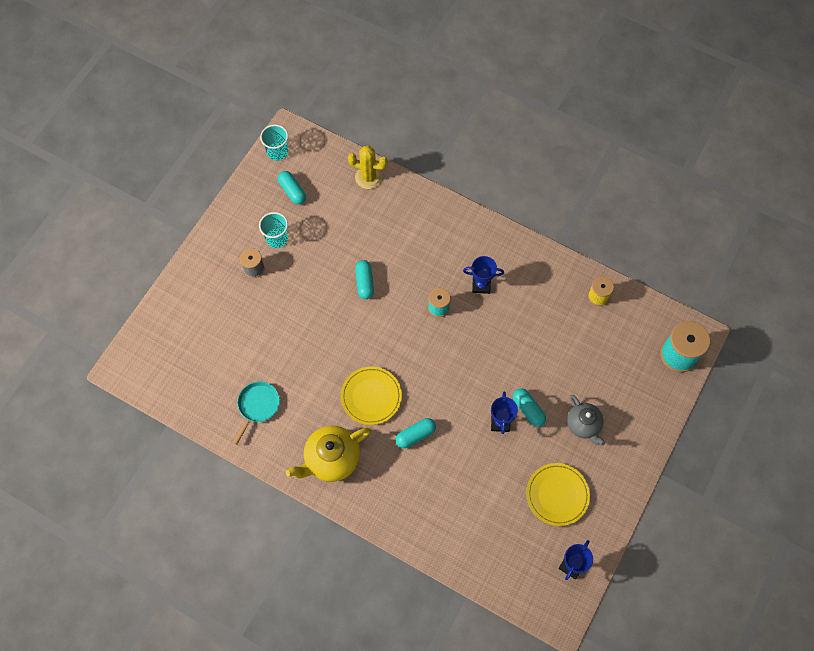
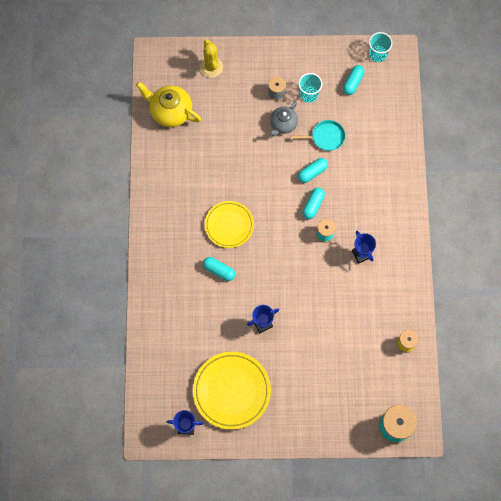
camera: 60 degrees right, 5 degrees up
turquoise pan [233,382,280,445] -> turquoise pan moved to [291,120,345,151]
yellow teapot [286,426,371,482] -> yellow teapot moved to [136,82,201,127]
yellow cactus [348,146,388,189] -> yellow cactus moved to [200,40,223,78]
turquoise capsule [513,388,546,427] -> turquoise capsule moved to [303,188,325,219]
yellow plate [526,463,590,526] -> yellow plate [193,352,271,430], size x1.51
grey teapot [567,395,605,445] -> grey teapot moved to [270,102,298,137]

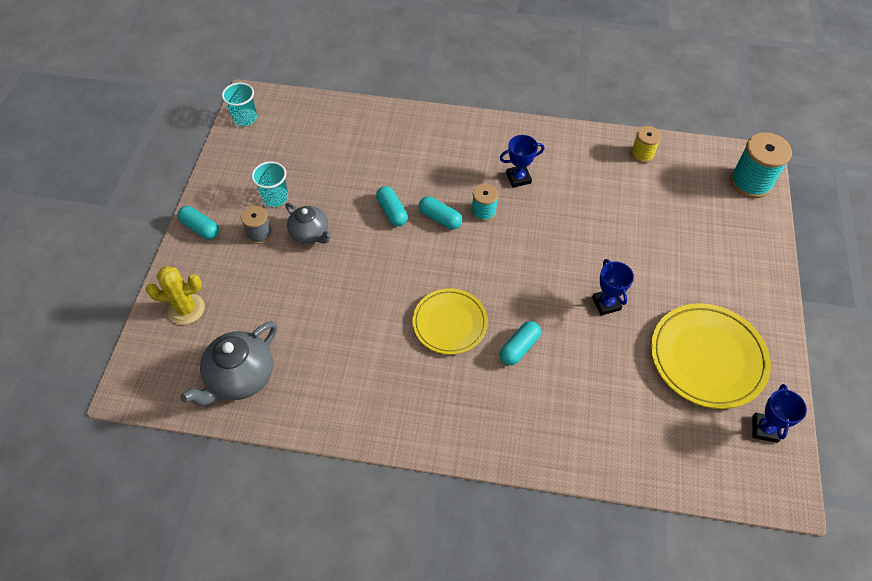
camera: 80 degrees left, 15 degrees down
yellow teapot [136,82,201,127] -> grey teapot [180,321,277,406]
turquoise pan [291,120,345,151] -> none
turquoise capsule [343,65,365,95] -> turquoise capsule moved to [177,206,219,239]

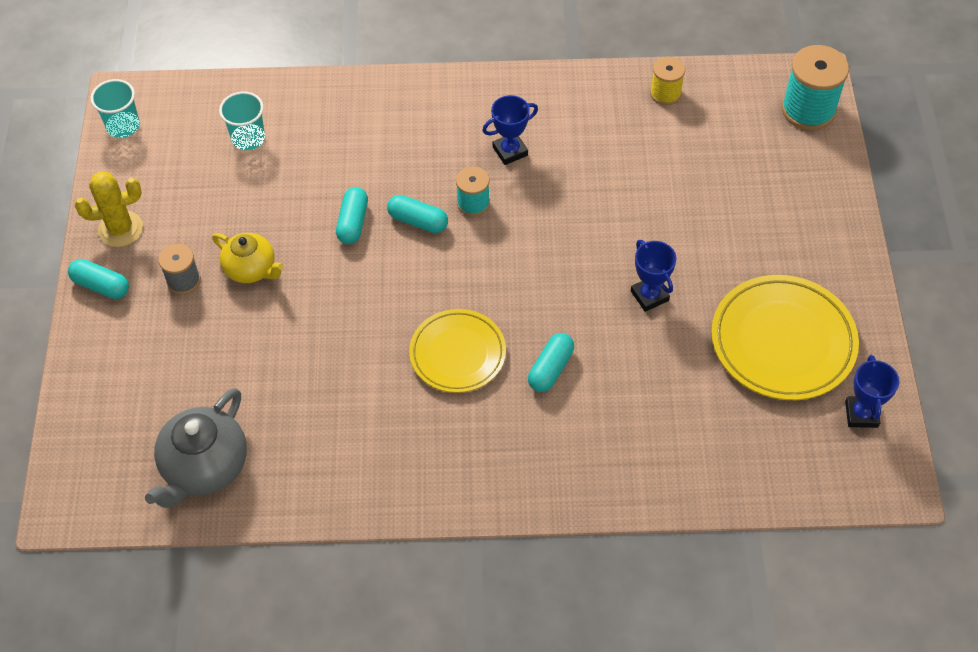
camera: 10 degrees left, 0 degrees up
yellow cactus [146,266,205,325] -> yellow cactus moved to [75,171,143,247]
turquoise cup [251,161,288,207] -> turquoise cup moved to [219,92,265,150]
grey teapot [286,203,331,244] -> yellow teapot [212,233,284,283]
turquoise capsule [376,186,408,226] -> turquoise capsule turned 45 degrees clockwise [336,187,368,244]

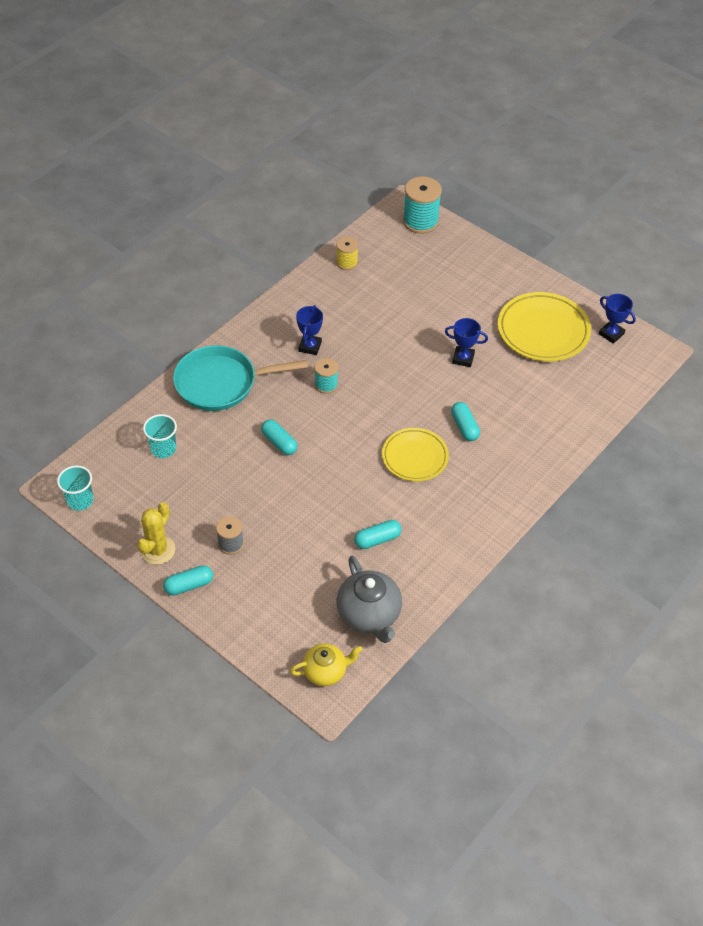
camera: 50 degrees left, 5 degrees down
yellow teapot [212,233,284,283] -> yellow teapot moved to [290,644,363,686]
turquoise capsule [387,195,448,233] -> turquoise capsule moved to [354,520,401,549]
none -> turquoise pan [173,345,308,411]

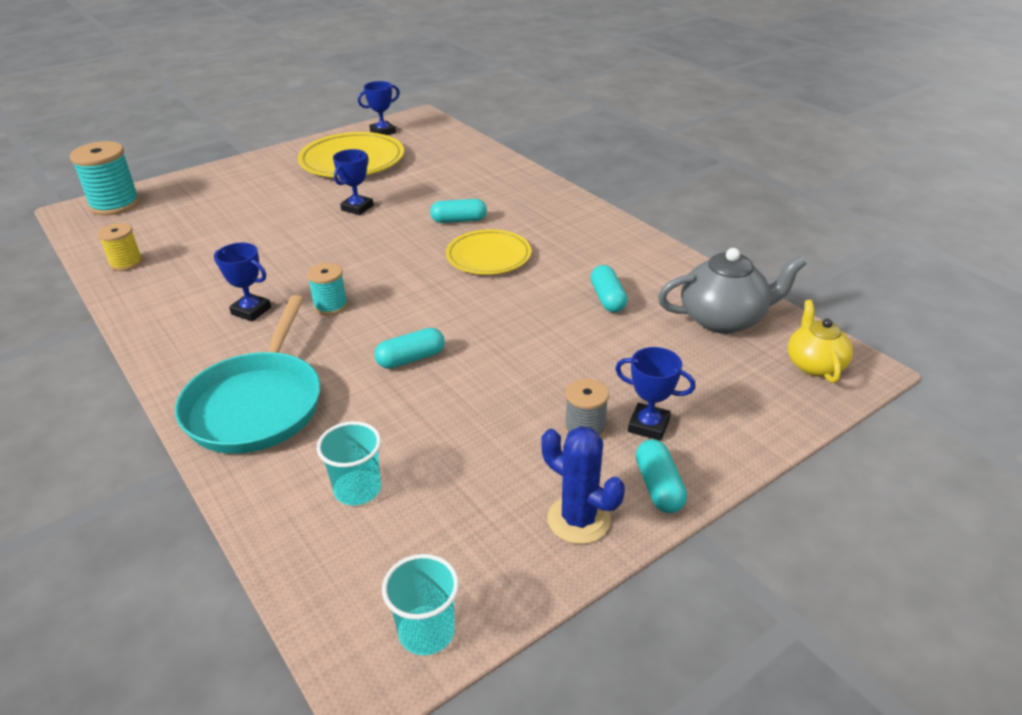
camera: 75 degrees left, 15 degrees down
yellow cactus [137,502,175,565] -> blue cactus [541,426,625,544]
none -> blue trophy [615,347,696,441]

